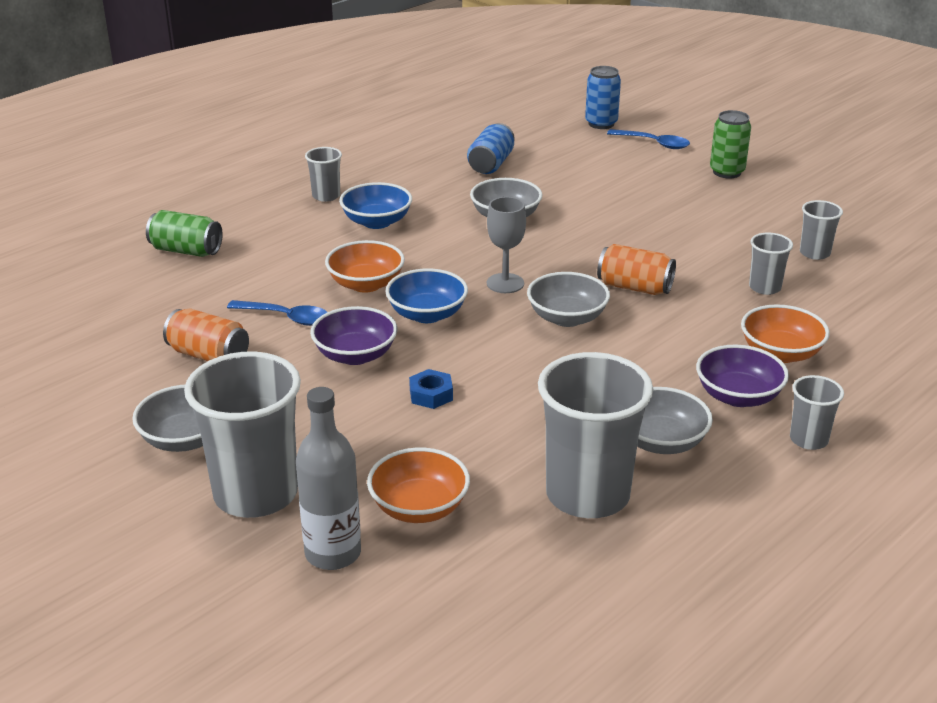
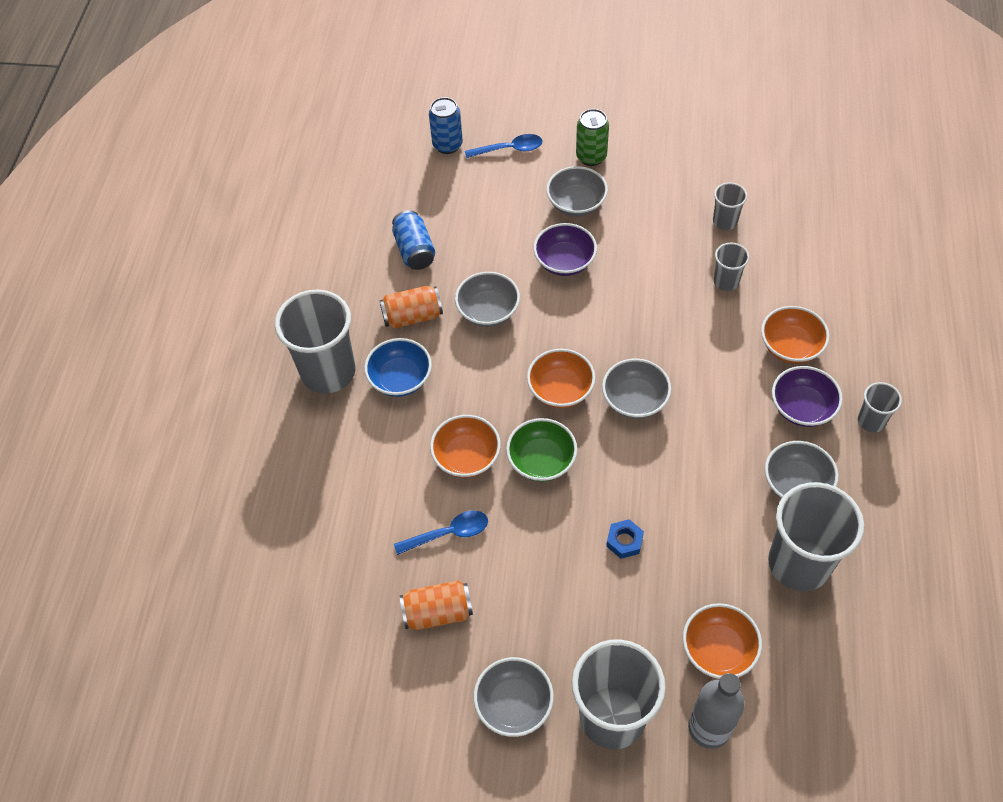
camera: 35 degrees left, 25 degrees up
green can [146,210,223,257] -> none
grey cup [305,147,342,202] -> grey cup [275,289,355,394], size x2.08
purple bowl [310,306,397,365] -> purple bowl moved to [533,223,597,276]
blue bowl [385,268,468,323] -> green bowl [506,418,577,482]
grey goblet [487,197,526,293] -> orange bowl [527,349,595,408]
orange can [597,244,676,295] -> orange can moved to [380,286,443,329]
none -> grey bowl [546,166,608,216]

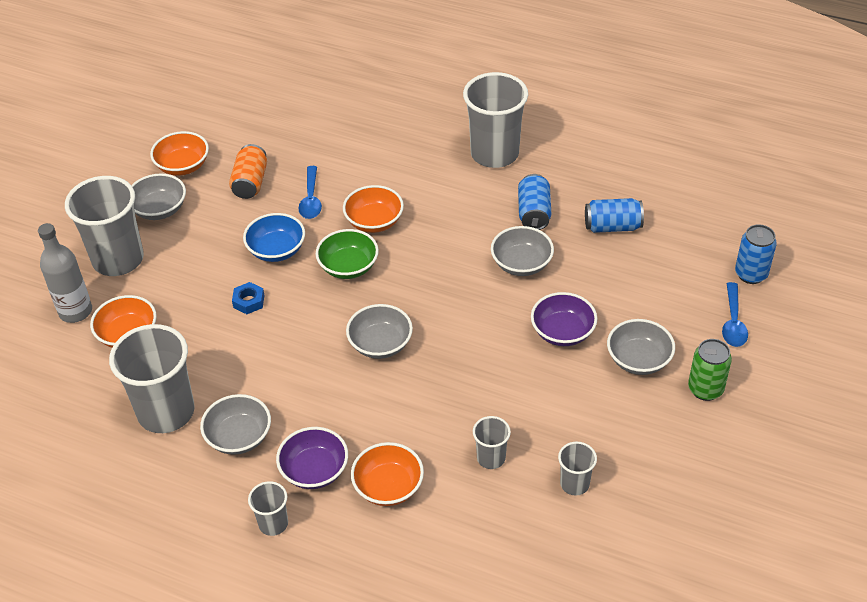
camera: 105 degrees right, 10 degrees down
blue bowl [364,338,432,397] -> blue bowl moved to [243,213,305,262]
orange can [380,286,443,329] -> blue can [518,174,551,230]
orange bowl [527,349,595,408] -> orange bowl moved to [150,131,209,176]

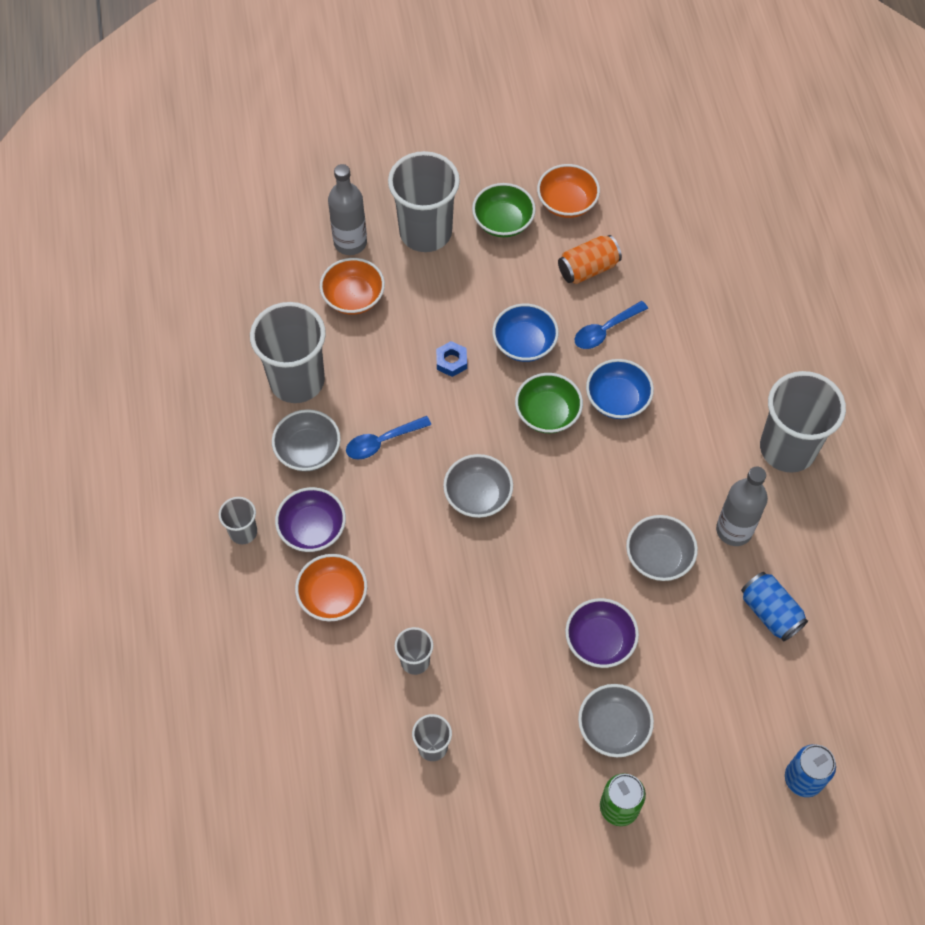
camera: 55 degrees right, 15 degrees up
grey bowl [131,174,186,220] -> green bowl [472,183,536,237]
orange bowl [343,185,404,233] -> blue bowl [586,359,654,419]
blue can [518,174,551,230] -> grey bottle [716,466,768,546]
blue spoon [722,282,748,347] -> blue spoon moved to [346,416,431,459]

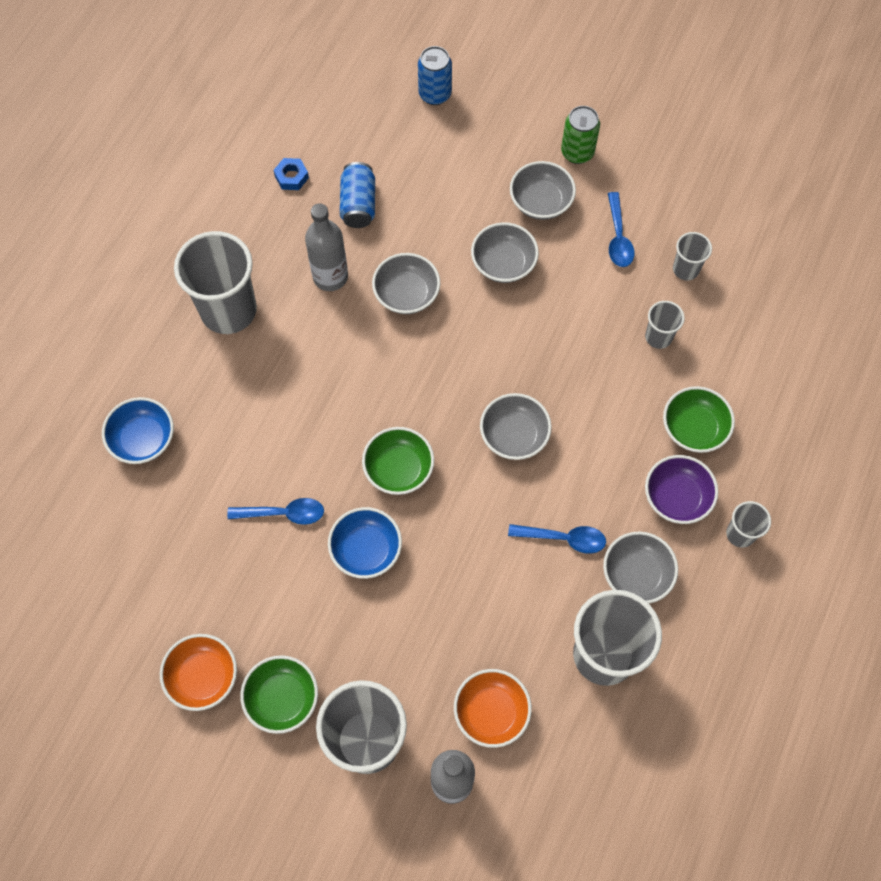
camera: 145 degrees left, 5 degrees up
orange bowl [295,554,367,622] -> green bowl [663,386,735,453]
blue nut [436,341,467,377] -> blue nut moved to [274,158,309,190]
orange can [558,235,622,284] -> none
purple bowl [565,598,639,668] -> grey bowl [471,222,539,283]
blue bowl [586,359,654,419] -> blue bowl moved to [102,397,174,464]
none -> blue spoon [608,192,634,267]

